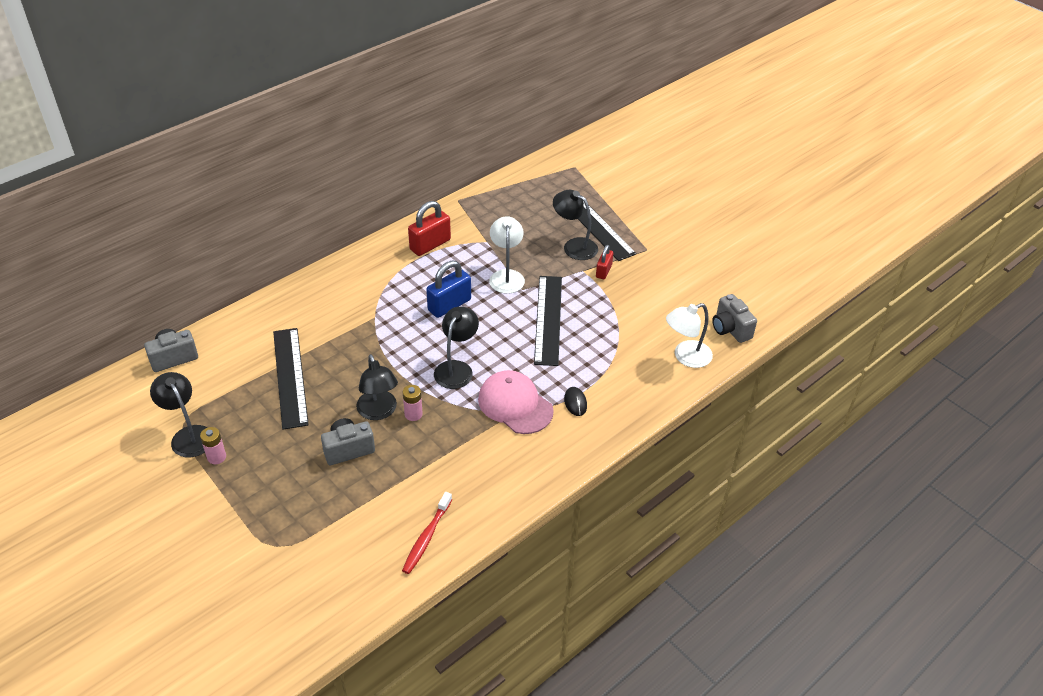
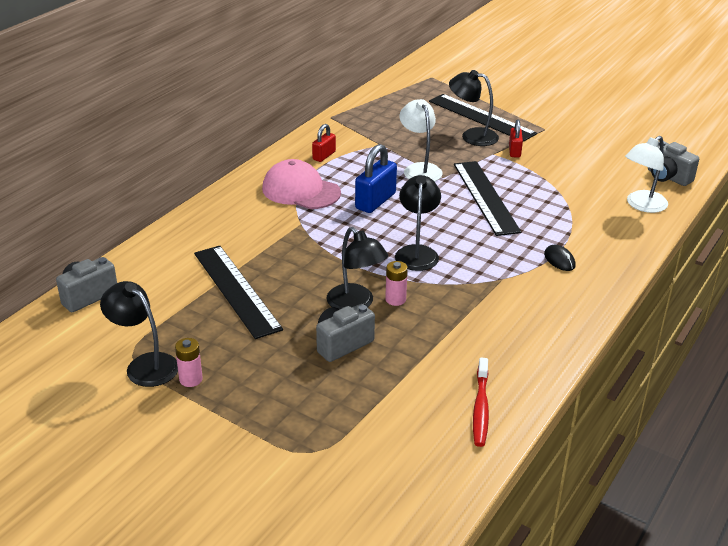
camera: 15 degrees left, 10 degrees down
red padlock [408,201,451,256] -> red padlock [312,124,336,162], size x0.60
pink cap [478,370,554,434] -> pink cap moved to [262,159,341,209]

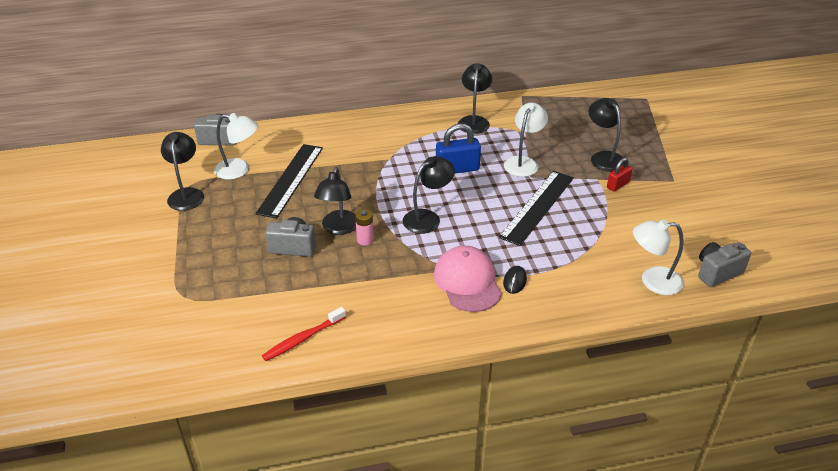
camera: 45 degrees right, 5 degrees up
pink battery [175,338,203,387] -> none
pink cap [262,159,341,209] -> pink cap moved to [434,246,502,312]
red padlock [312,124,336,162] -> black lamp [458,64,492,134]
black ruler [429,94,537,142] -> none
grey camera [648,141,699,186] -> grey camera turned 60 degrees clockwise [698,242,751,287]
none -> white lamp [214,113,258,179]

